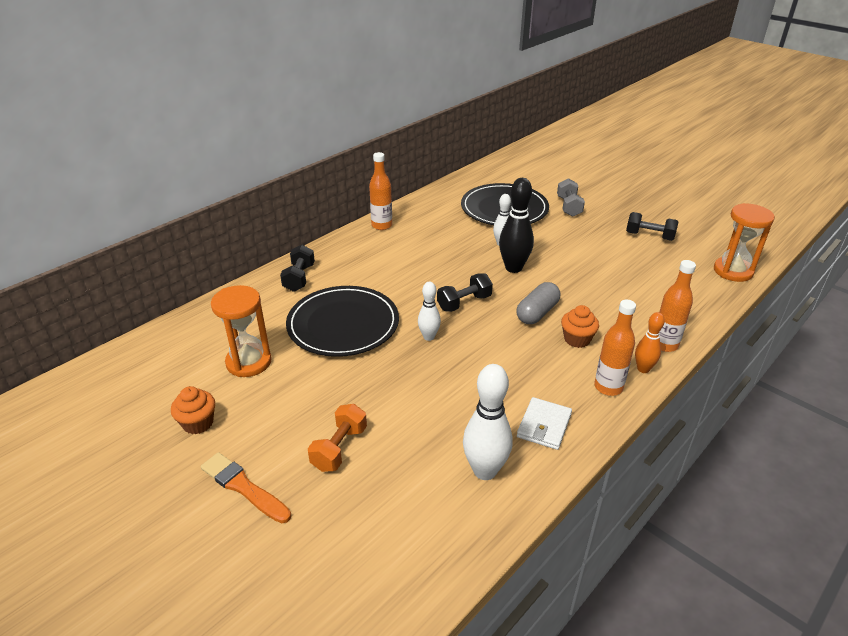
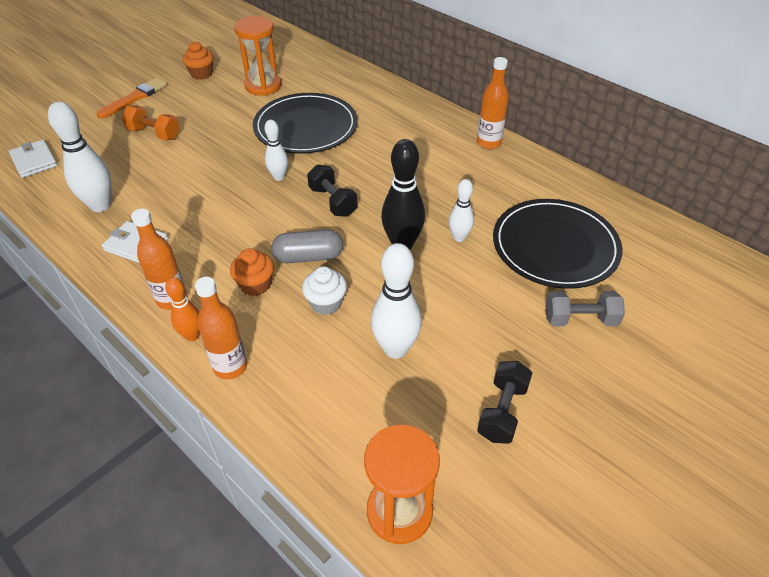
camera: 90 degrees right, 10 degrees up
black dumbbell [280,245,315,292] -> none
grey capsule [516,282,560,324] -> grey capsule turned 45 degrees counterclockwise [272,229,343,263]
none -> white wallet [9,140,58,178]
none -> white cupcake [302,266,347,315]
none -> white bowling pin [371,243,422,359]

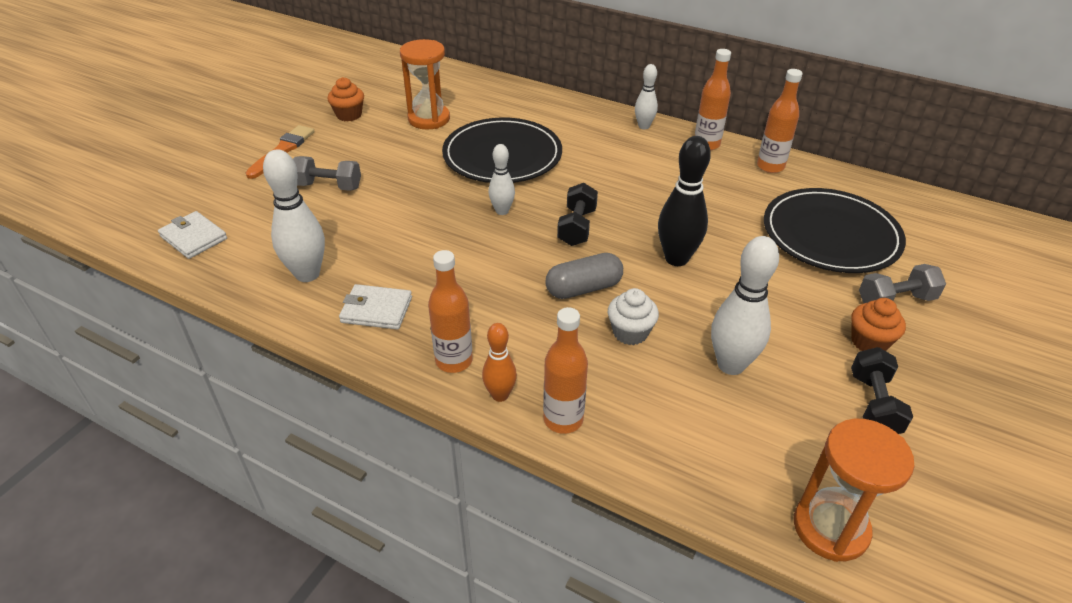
camera: 15 degrees left, 5 degrees down
orange dumbbell [122,106,180,140] -> grey dumbbell [293,156,361,191]
orange cupcake [230,248,274,296] -> orange cupcake moved to [851,298,906,351]
black dumbbell [307,164,357,217] -> black dumbbell turned 60 degrees clockwise [557,183,598,246]
white bowling pin [449,179,474,242] -> white bowling pin moved to [635,64,658,129]
none -> orange bottle [757,69,803,173]

